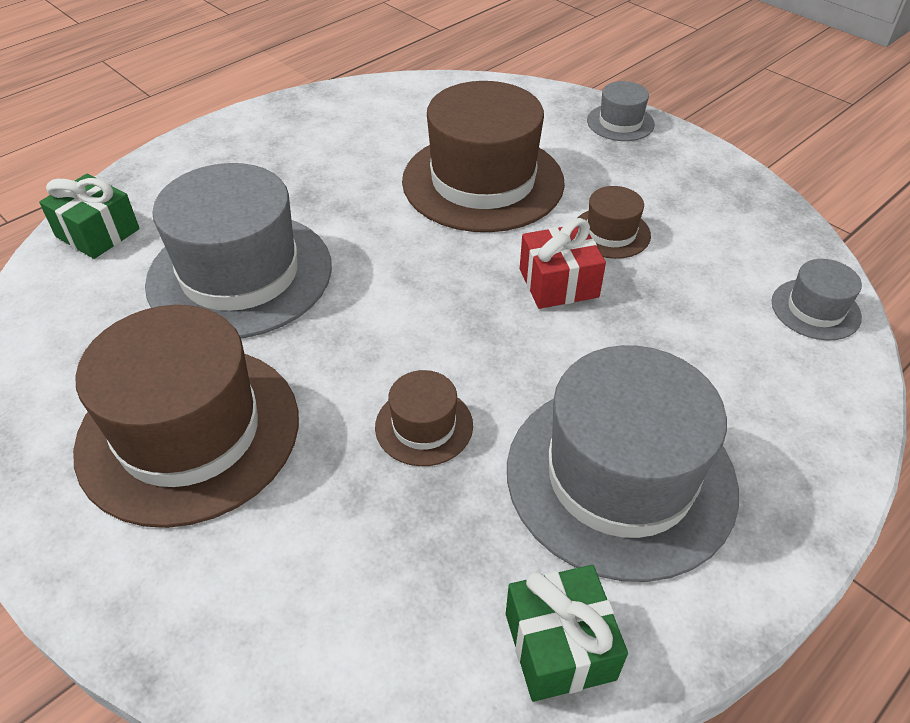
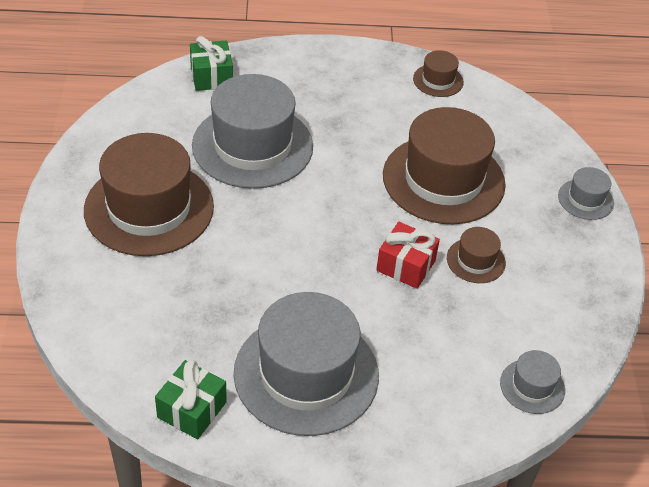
camera: 40 degrees right, 0 degrees up
brown hat [375,370,473,466] -> brown hat moved to [413,50,464,97]

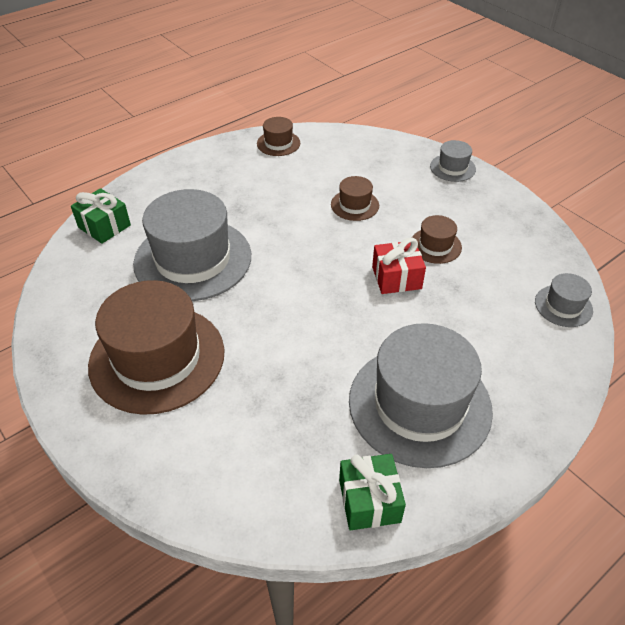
camera: 35 degrees left, 0 degrees up
brown hat [383,107,506,224] -> brown hat [331,176,379,221], size x0.45

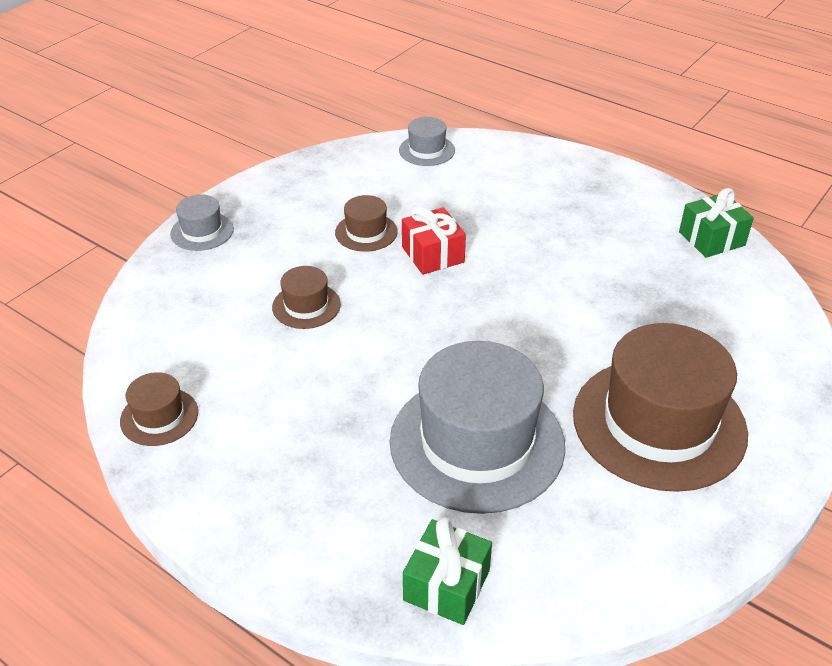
camera: 105 degrees left, 5 degrees down
grey hat [349,323,493,468] -> none

